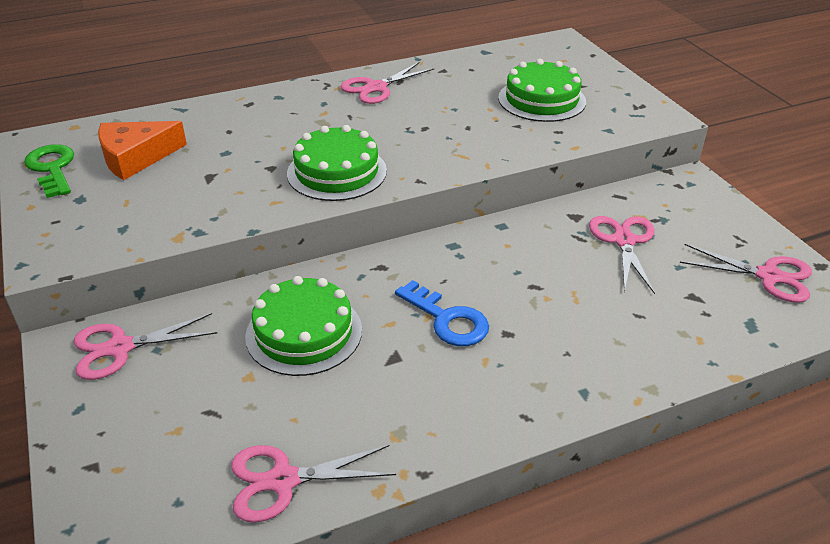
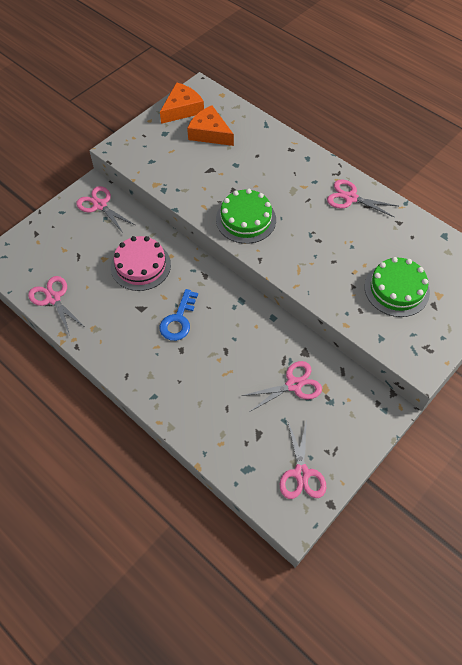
camera: 65 degrees right, 20 degrees up
green key [24,144,74,198] -> orange cheese [160,82,204,124]
green cake [245,276,362,376] -> pink cake [111,236,171,291]

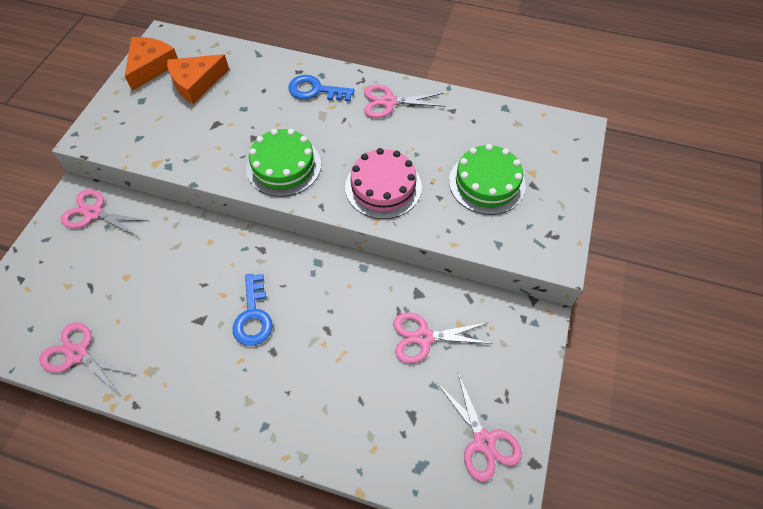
camera: 25 degrees left, 0 degrees up
pink cake [111,236,171,291] -> pink cake moved to [345,148,422,219]
orange cheese [187,105,234,146] -> orange cheese turned 45 degrees counterclockwise [167,54,229,104]
pink scissors [241,361,322,412] -> pink scissors turned 135 degrees counterclockwise [393,312,492,363]
none -> blue key [288,75,354,102]

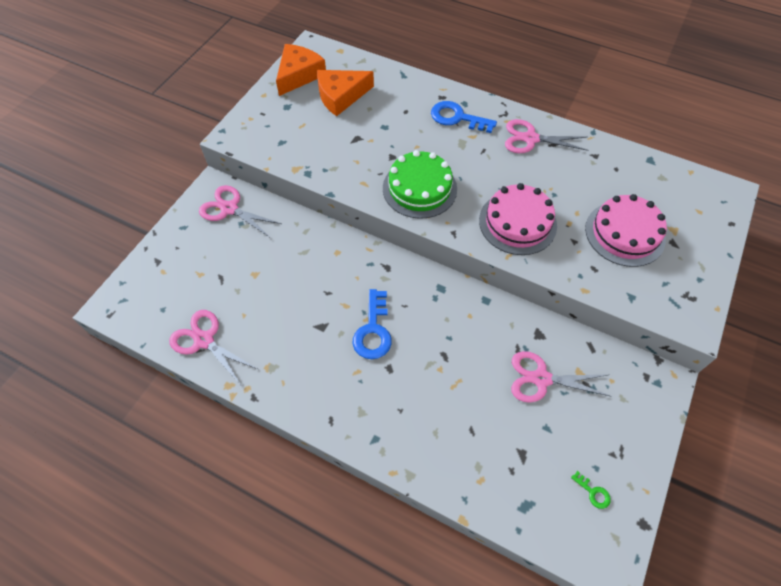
camera: 10 degrees right, 0 degrees up
pink scissors [437,373,522,482] -> green key [571,471,611,509]
green cake [449,144,526,215] -> pink cake [585,194,667,267]

